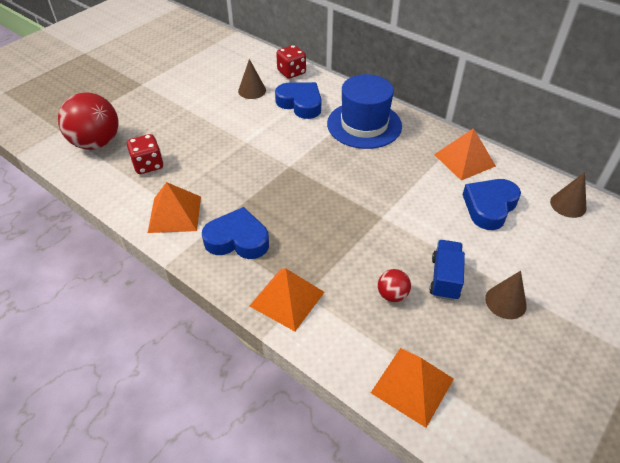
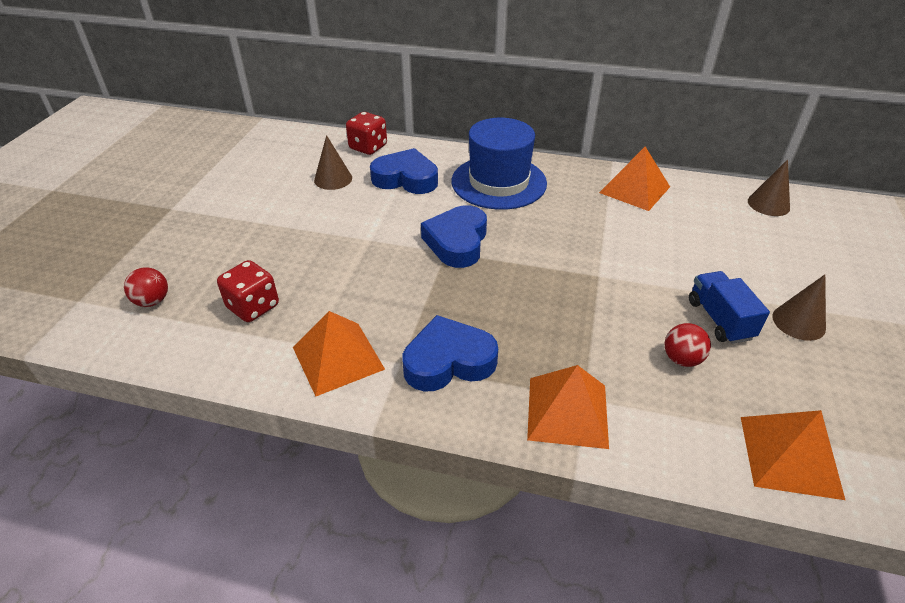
camera: 25 degrees left, 5 degrees down
red ball [58,93,119,150] -> red ball [124,267,168,307], size x0.46
blue heart [463,179,521,230] -> blue heart moved to [421,205,487,268]

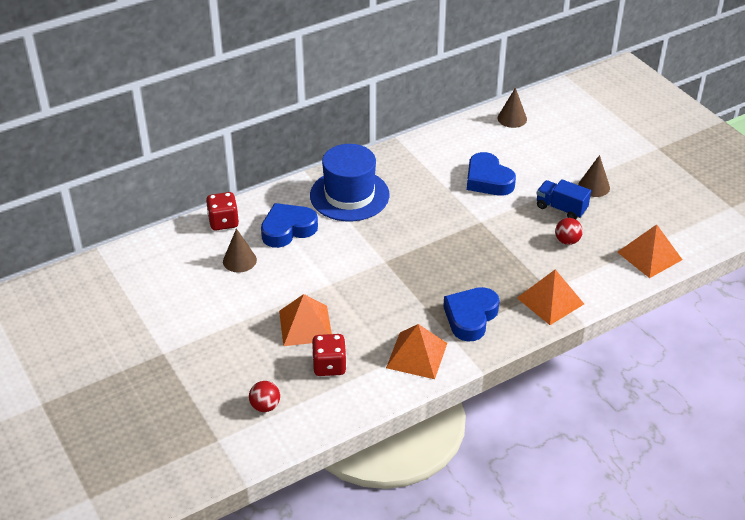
camera: 45 degrees left, 0 degrees up
blue heart [421,205,487,268] -> blue heart moved to [467,152,516,196]
orange pyramid [599,147,670,211] -> orange pyramid moved to [279,294,332,346]

